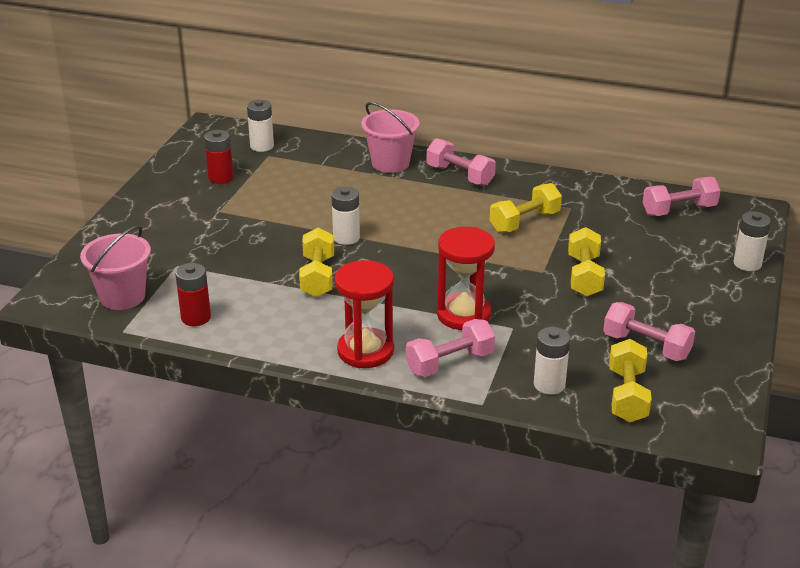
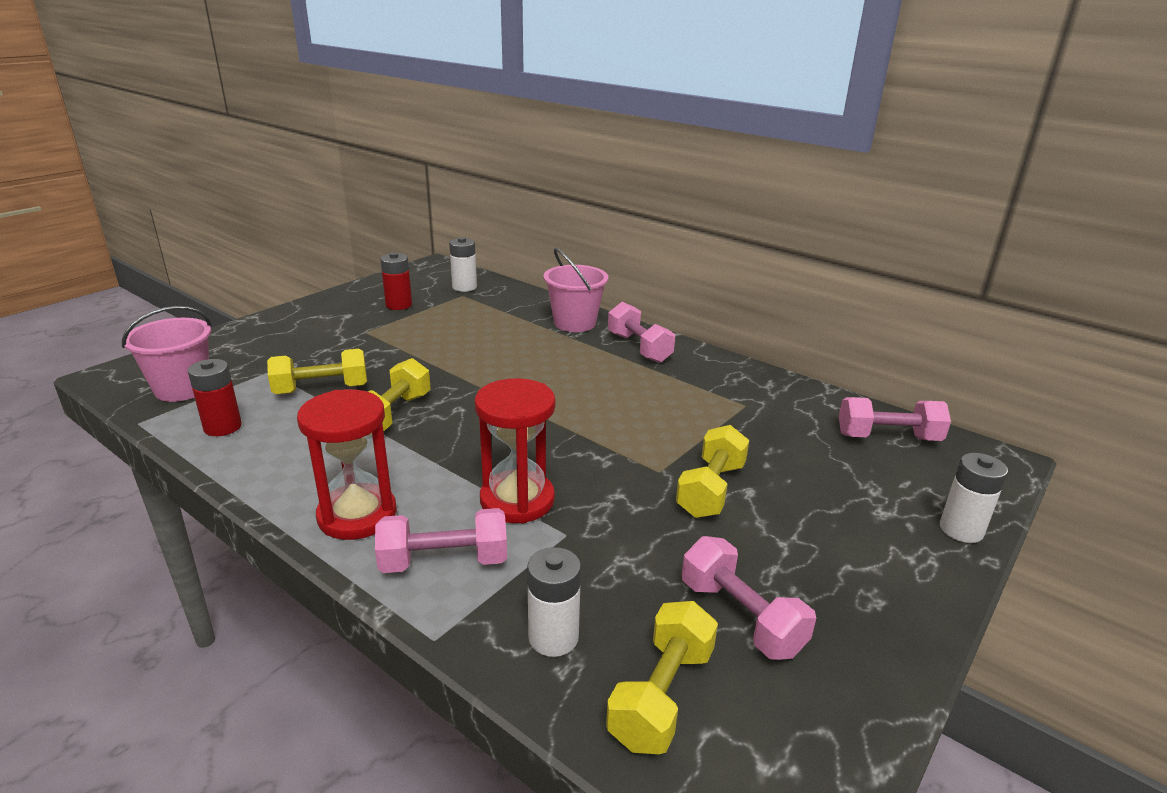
camera: 20 degrees right, 5 degrees down
white battery [331,187,360,245] -> none
yellow dumbbell [490,183,562,233] -> yellow dumbbell moved to [267,349,367,394]

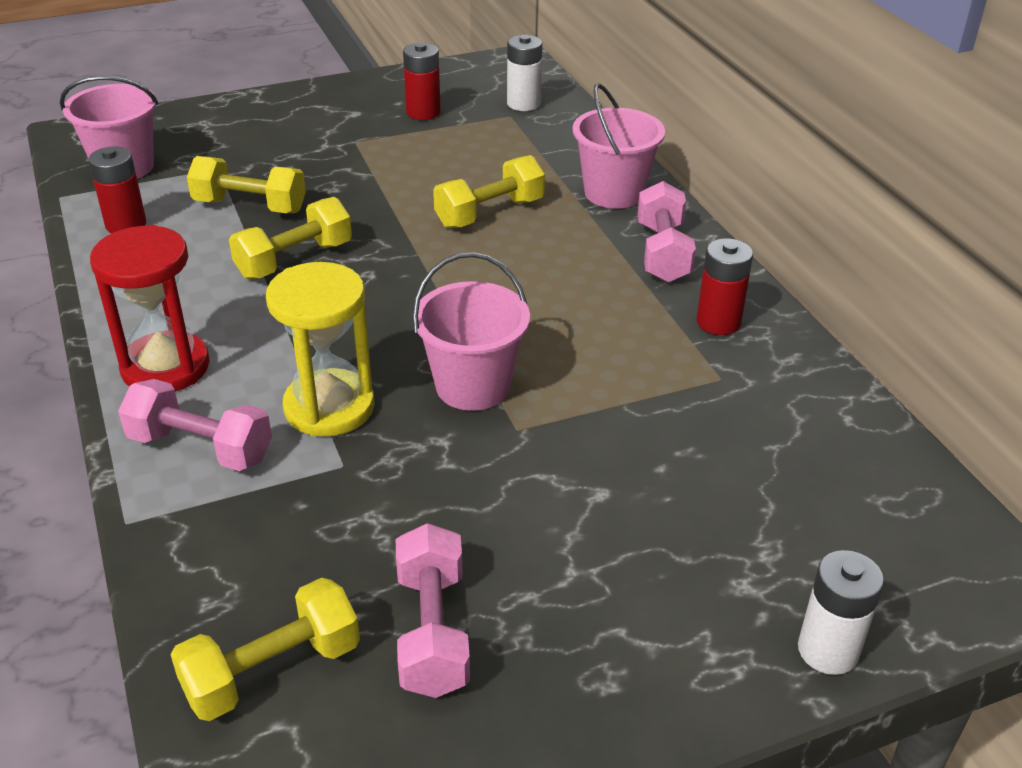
camera: 30 degrees right, 10 degrees up
red hourglass [475,378,556,523] -> yellow hourglass [266,262,375,437]
white battery [527,547,581,657] -> none
yellow dumbbell [676,425,749,518] -> yellow dumbbell moved to [433,155,545,228]
pink dumbbell [839,397,951,441] -> none
none -> pink bucket [413,252,530,411]
none -> red battery [696,238,753,335]

